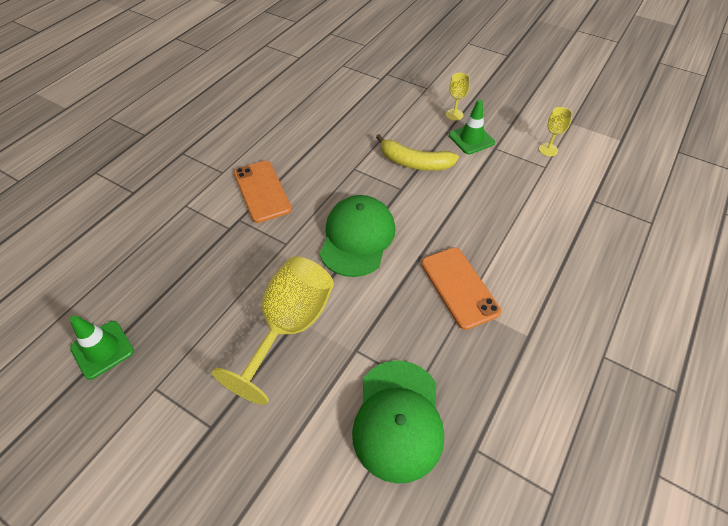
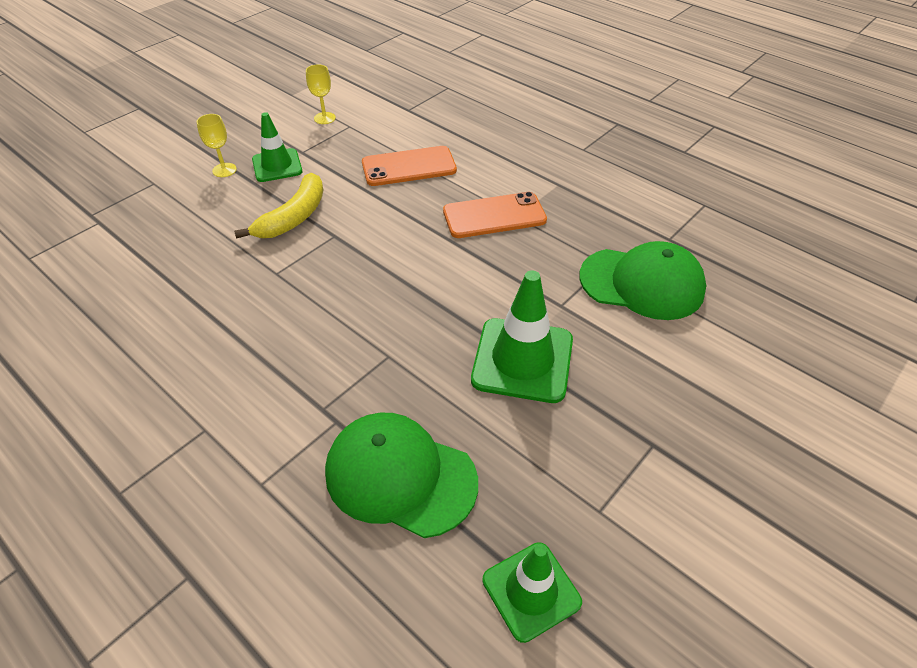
camera: 80 degrees left, 5 degrees down
yellow goblet [212,256,334,405] -> green traffic cone [471,270,573,403]
orange phone [234,161,292,223] -> orange phone moved to [362,146,457,186]
green cap [320,195,395,277] -> green cap moved to [325,412,478,538]

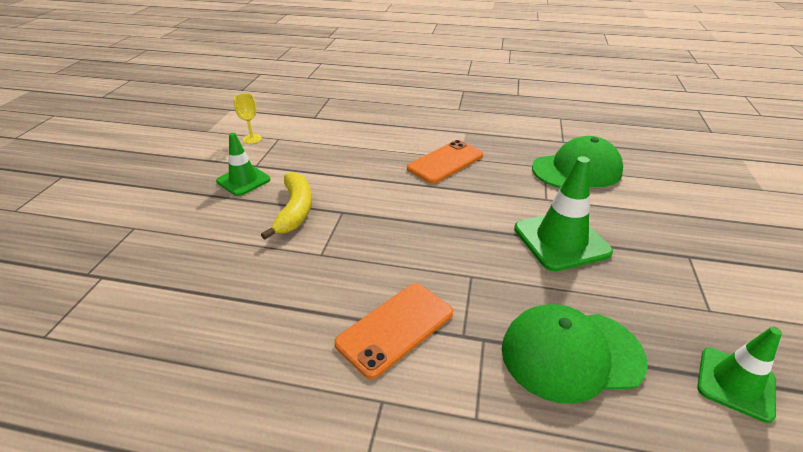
camera: 30 degrees left, 10 degrees down
yellow goblet [197,114,237,177] -> none
orange phone [362,146,457,186] -> orange phone moved to [334,283,453,379]

